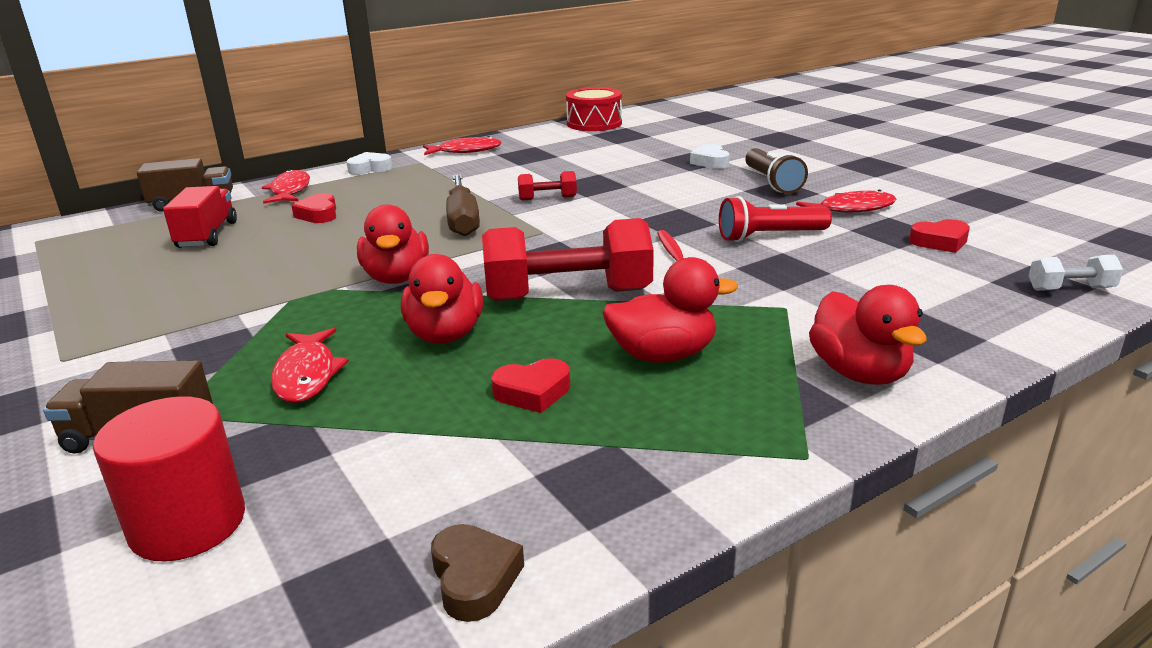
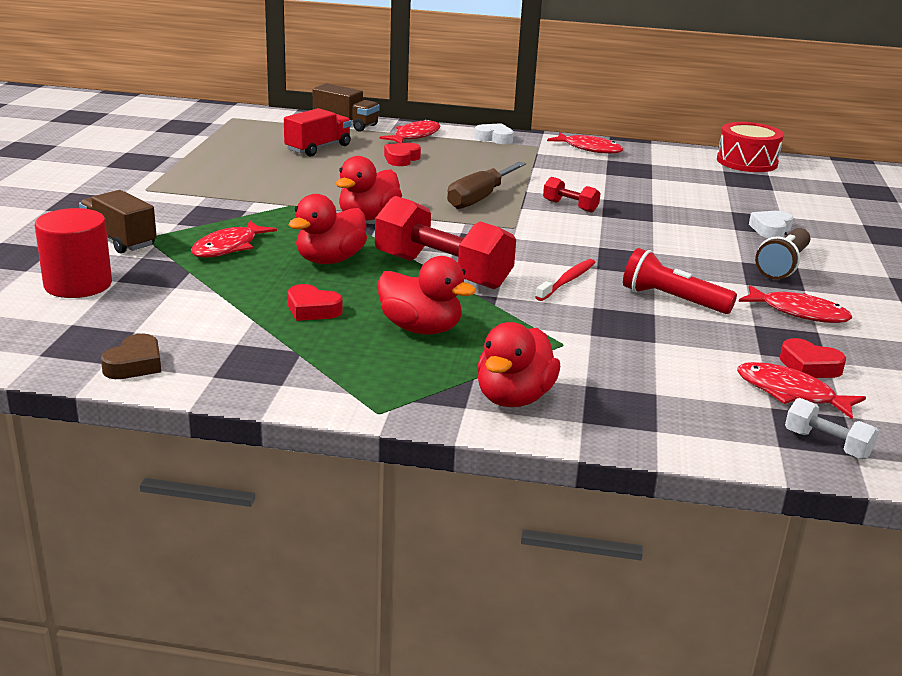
camera: 40 degrees right, 0 degrees up
none -> red fish [737,362,866,419]

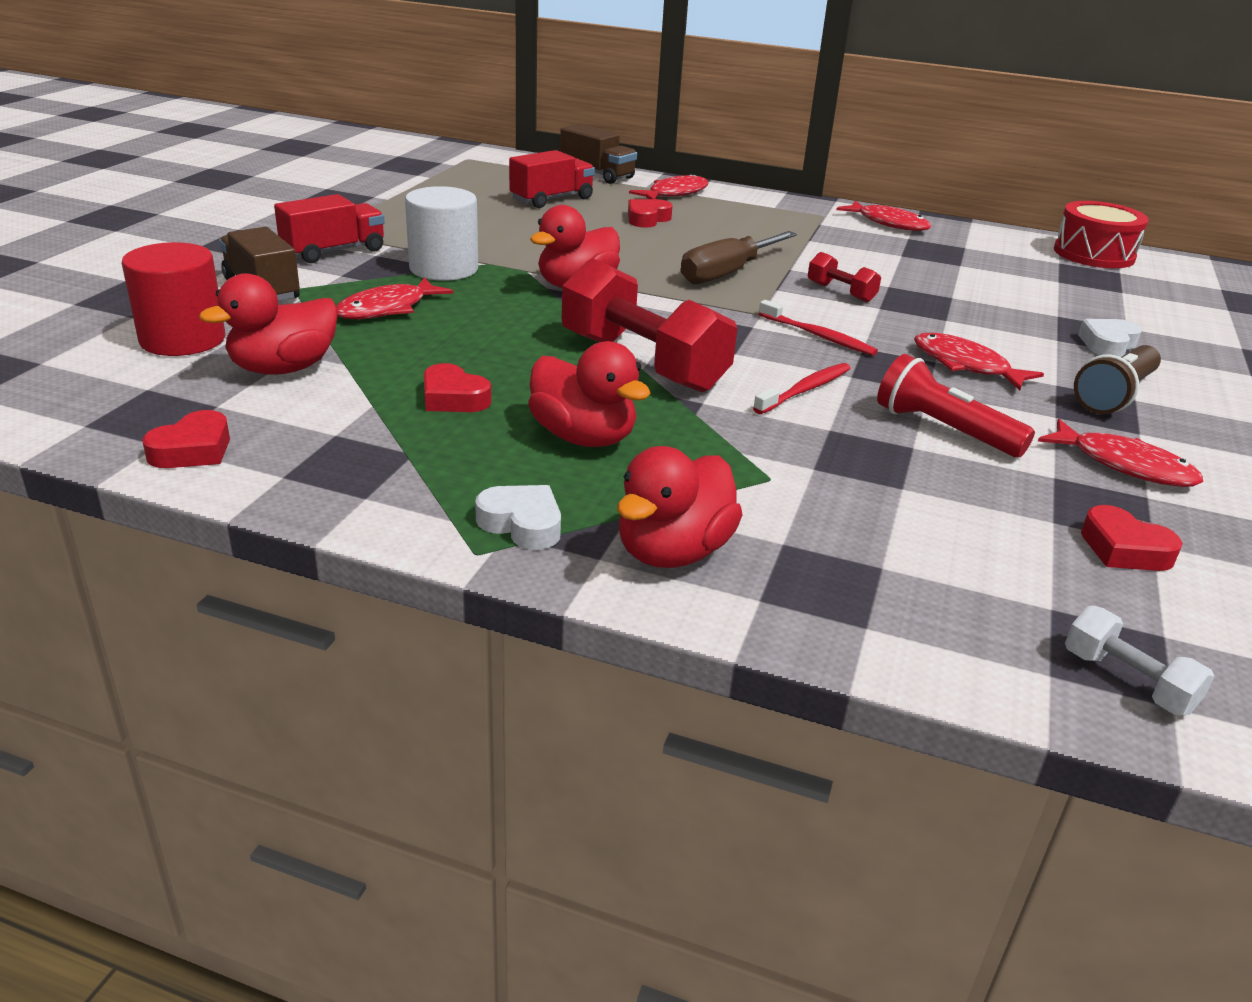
camera: 10 degrees right, 5 degrees up
brown heart [101,334,161,379] -> red heart [142,410,230,468]
red duck [289,194,367,264] -> red duck moved to [199,273,338,375]
white heart [474,123,514,144] -> white heart moved to [475,485,561,550]
red fish [737,362,866,419] -> red fish moved to [914,333,1044,390]
none -> red truck [274,194,385,263]
none -> white cylinder [405,186,478,281]
none -> red toothbrush [759,300,878,356]

